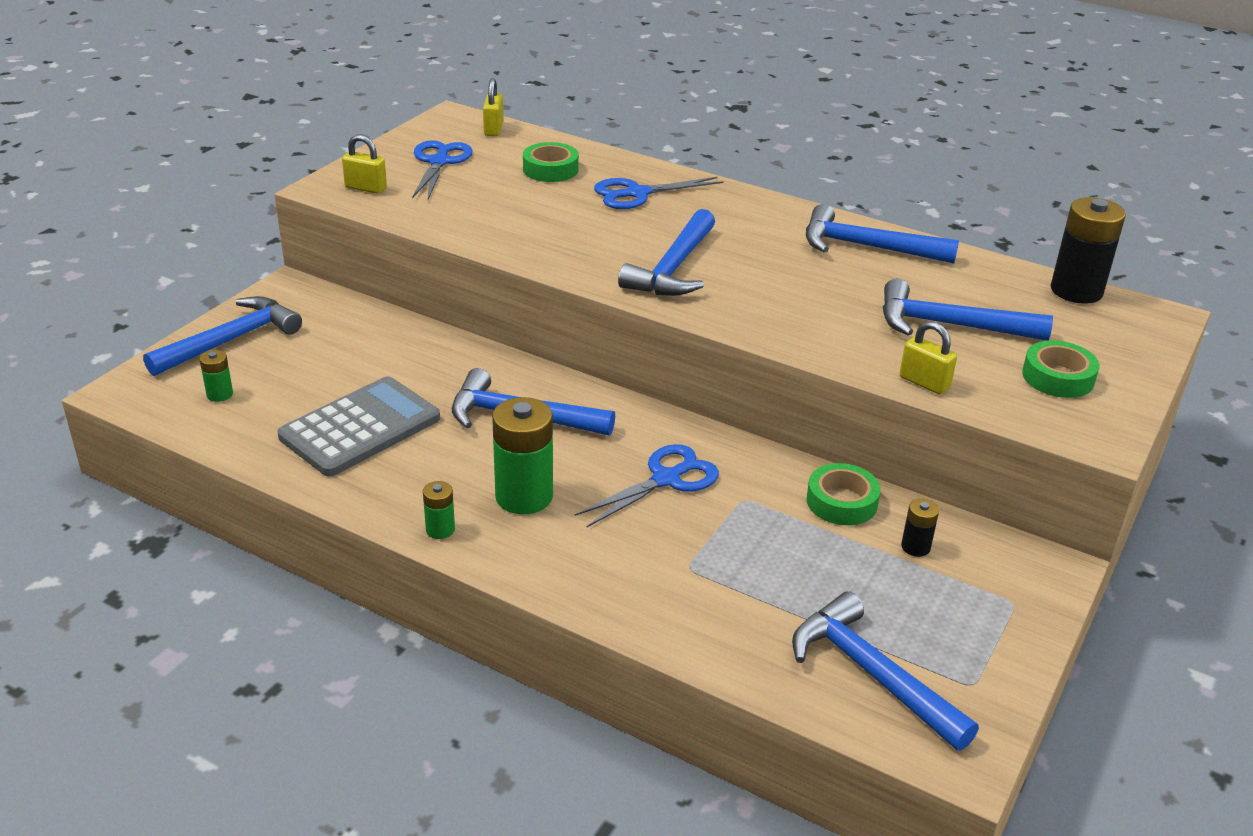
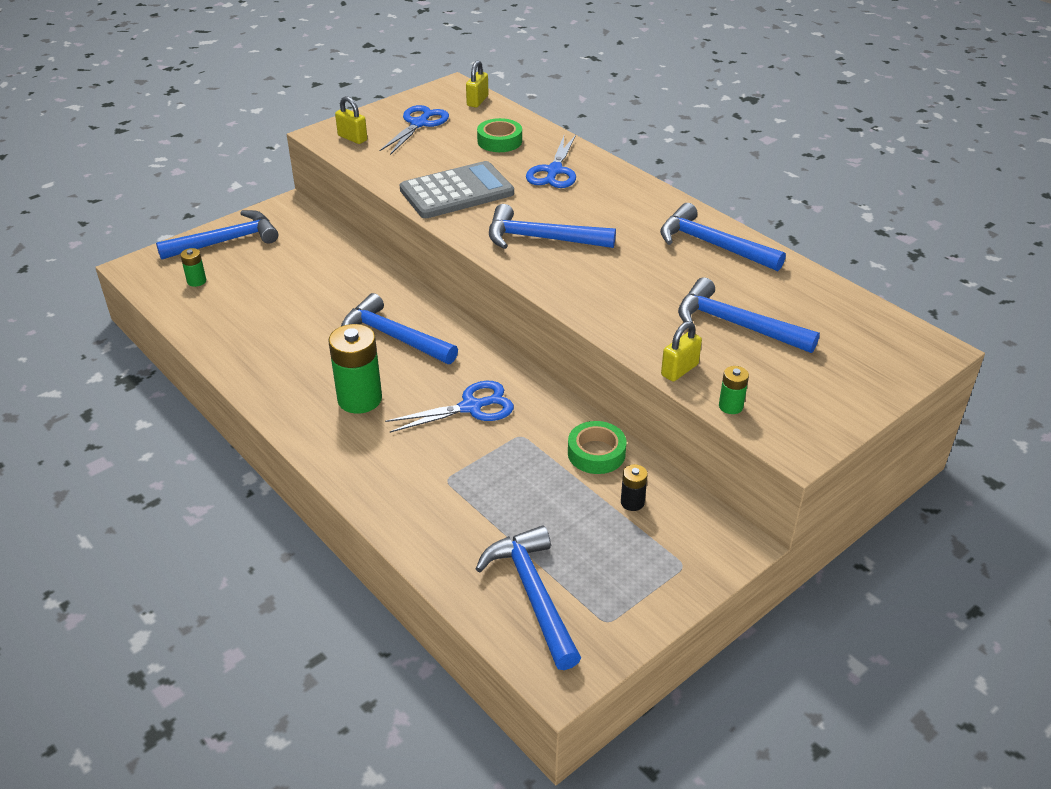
camera: 20 degrees right, 5 degrees up
grey calculator [278,376,440,476] -> grey calculator moved to [400,161,514,218]
green battery [423,481,455,539] -> green battery moved to [719,366,749,414]
blue scissors [594,177,724,209] -> blue scissors turned 75 degrees counterclockwise [526,135,576,188]
blue hammer [618,209,715,296] -> blue hammer turned 60 degrees clockwise [489,204,616,249]
yellow padlock [900,321,957,395] -> yellow padlock turned 75 degrees clockwise [661,321,702,382]
green tape [1022,340,1100,398] -> none
black battery [1051,197,1126,304] -> none

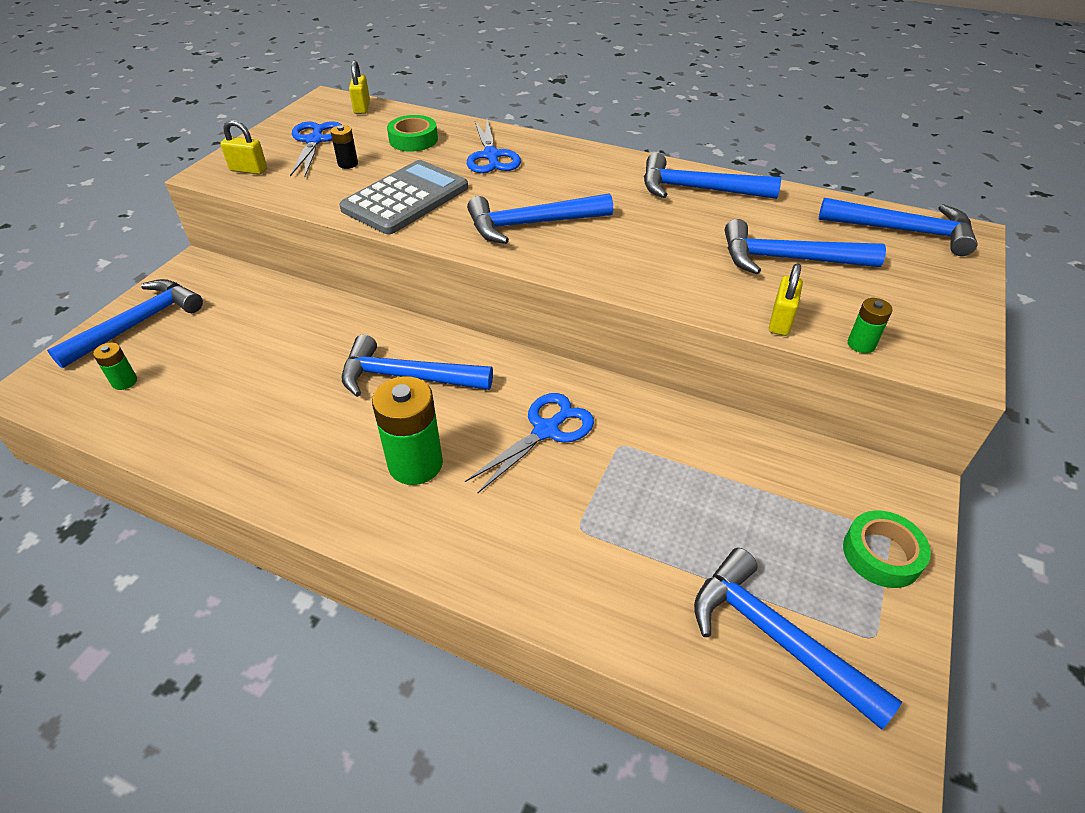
camera: 25 degrees left, 5 degrees up
green tape [568,421,626,474] -> green tape moved to [843,510,931,588]
black battery [621,464,648,511] -> black battery moved to [330,125,358,169]
none -> blue hammer [818,198,977,256]

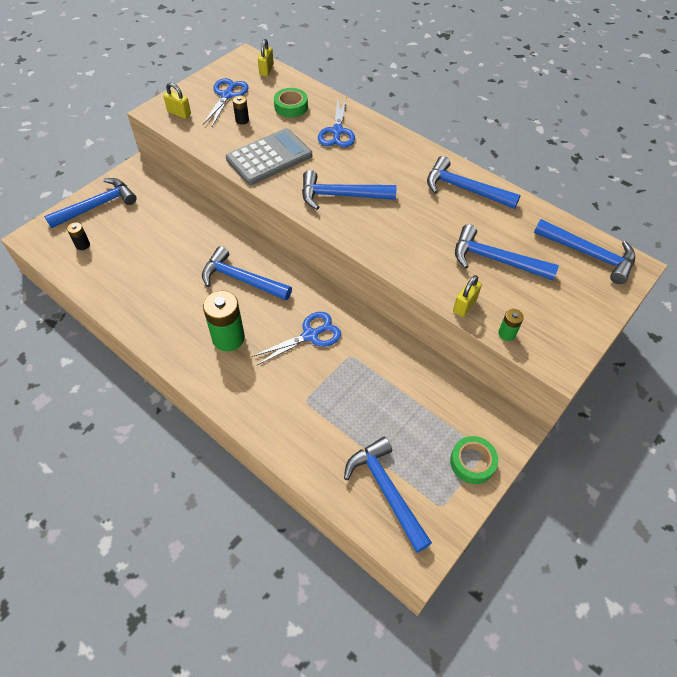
camera: 15 degrees right, 10 degrees up
green battery [93,343,137,390] -> black battery [67,222,90,250]

